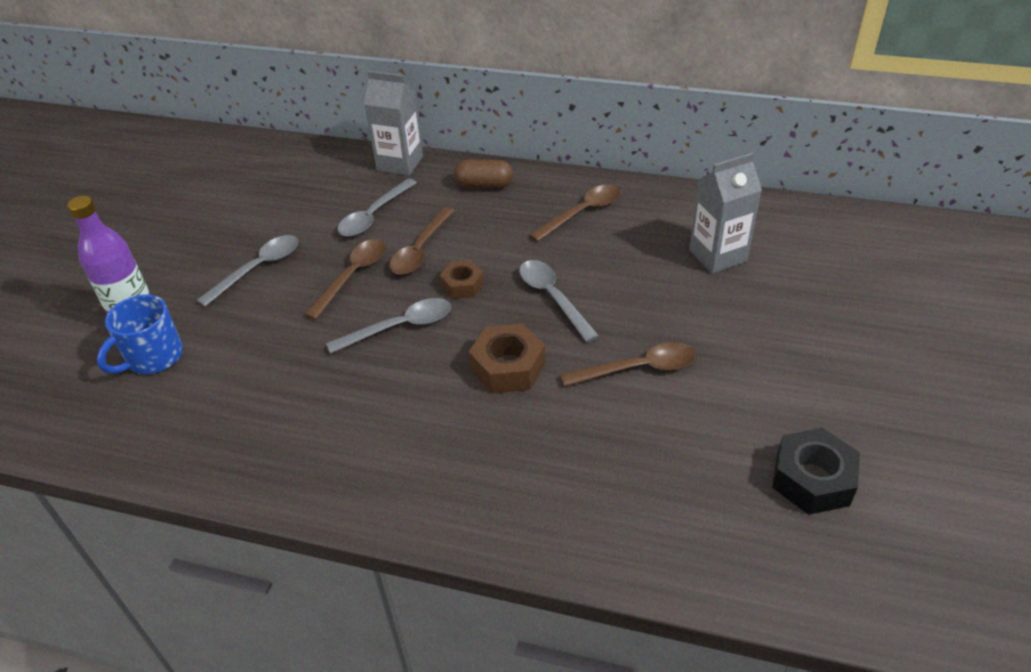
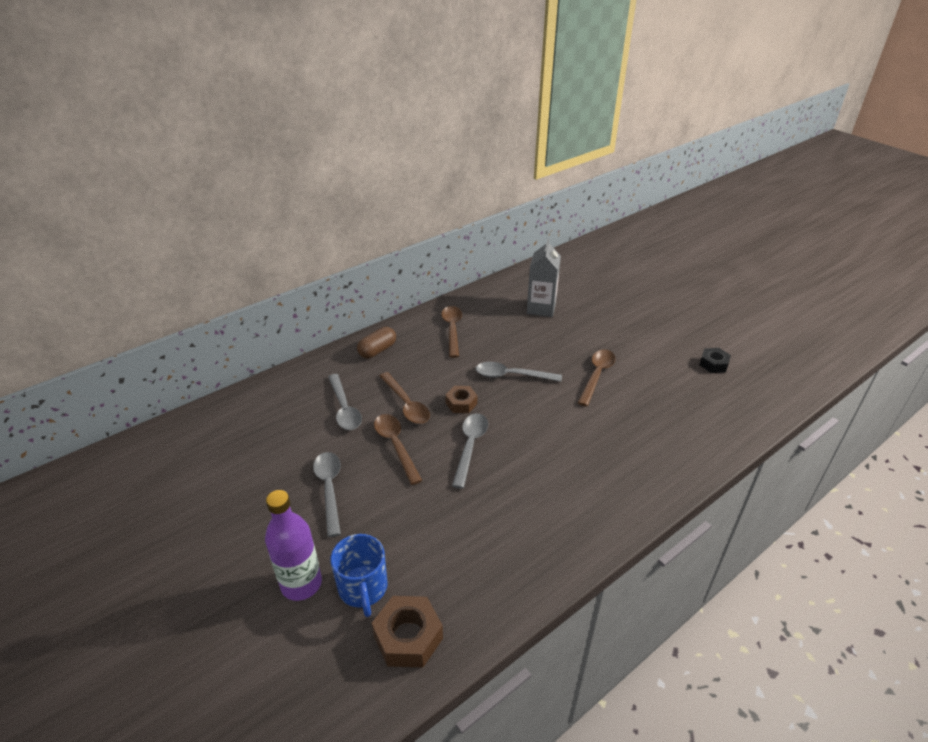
camera: 55 degrees left, 5 degrees down
grey carton [364,71,423,176] -> none
brown nut [469,324,545,393] -> brown nut moved to [372,596,443,668]
black nut [772,428,860,515] -> black nut [700,348,731,373], size x0.64

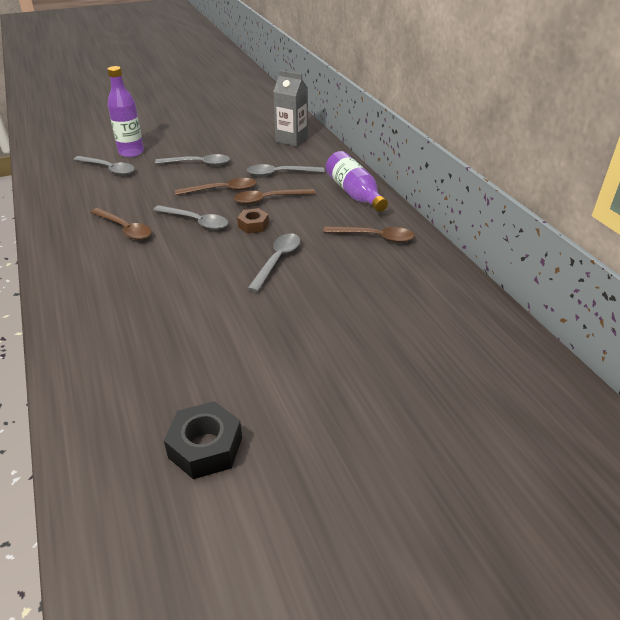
camera: 105 degrees right, 0 degrees up
blue mug [330,534,388,617] -> grey spoon [73,156,135,175]
brown capsule [357,327,396,358] -> purple bottle [326,151,388,212]
brown nut [372,596,443,668] -> none
grey carton [527,238,561,317] -> grey carton moved to [273,70,308,147]
brown spoon [578,349,616,406] -> brown spoon moved to [90,208,152,240]
black nut [700,348,731,373] -> black nut [164,401,242,479], size x1.57

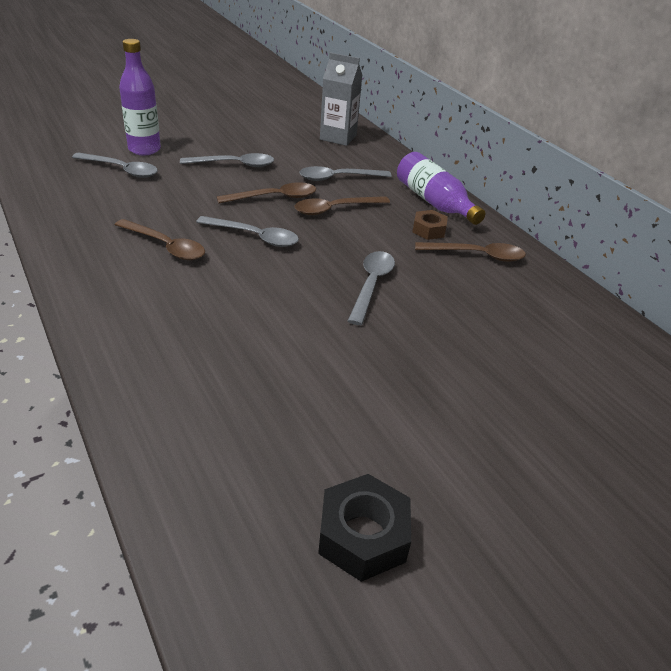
camera: 10 degrees left, 0 degrees up
brown nut [237,208,269,234] -> brown nut moved to [412,210,448,240]

